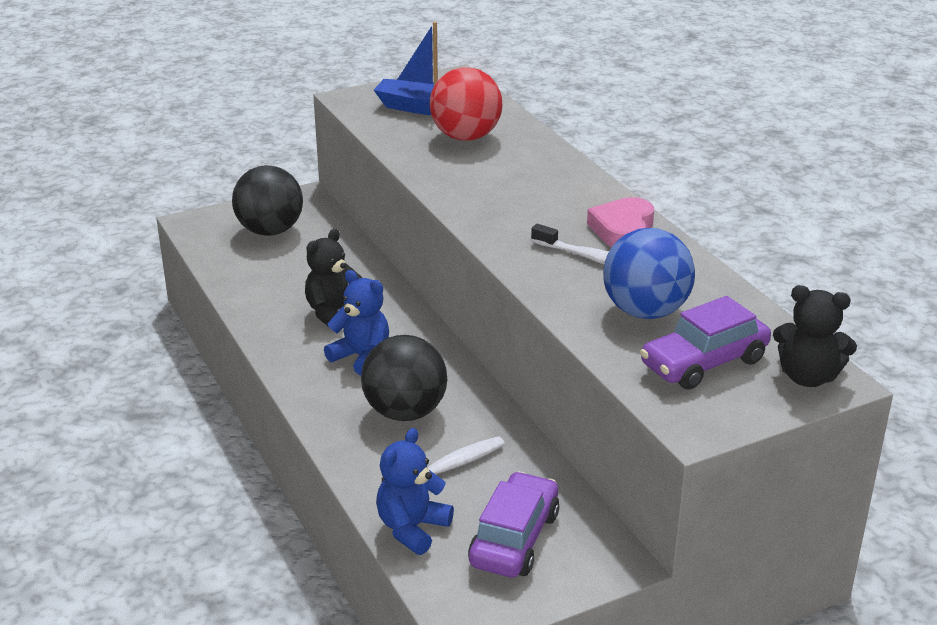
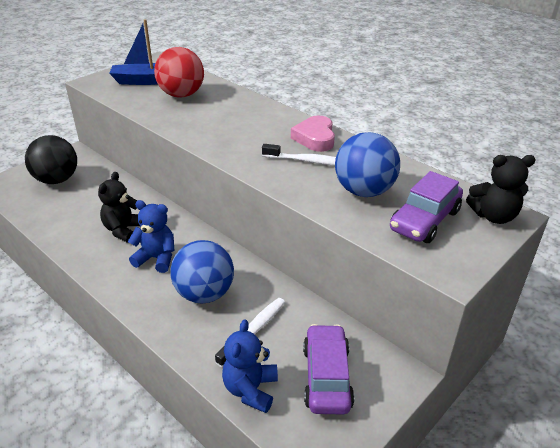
camera: 20 degrees left, 5 degrees up
black ball [361,335,447,421] -> blue ball [170,240,234,304]

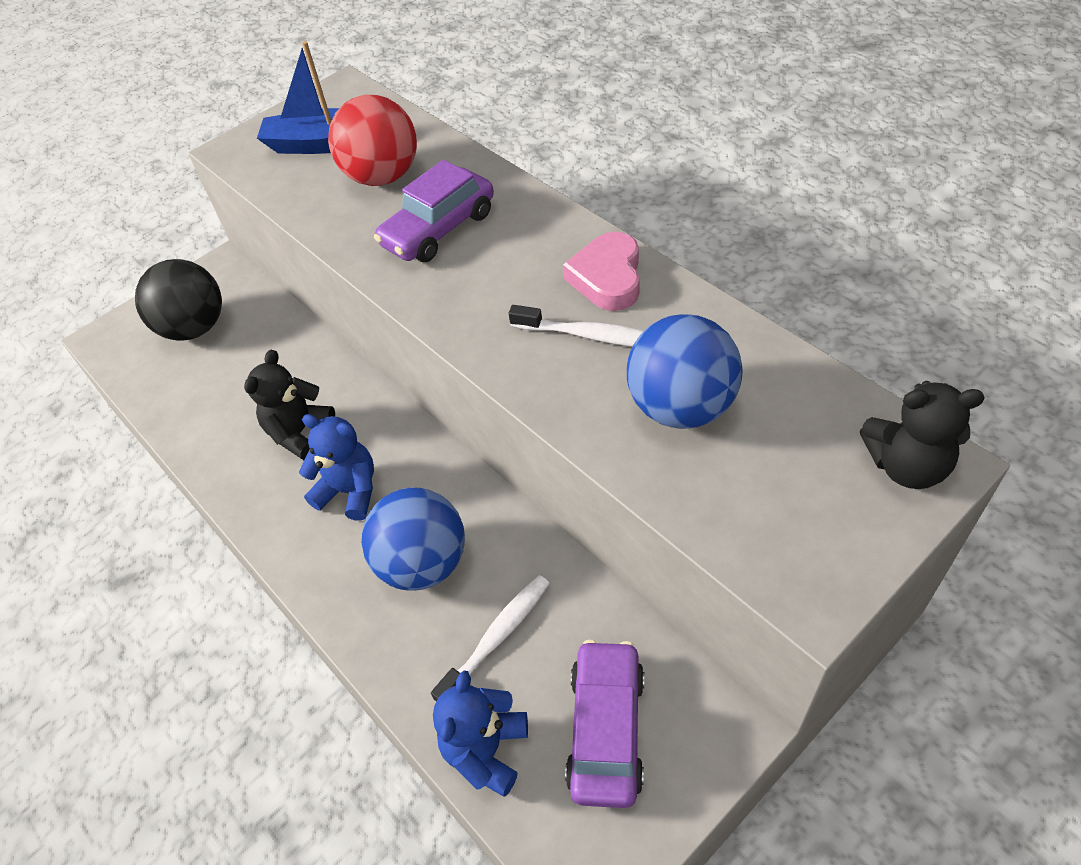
camera: 10 degrees right, 15 degrees up
purple car [390,171,463,243] -> purple car moved to [374,160,494,262]

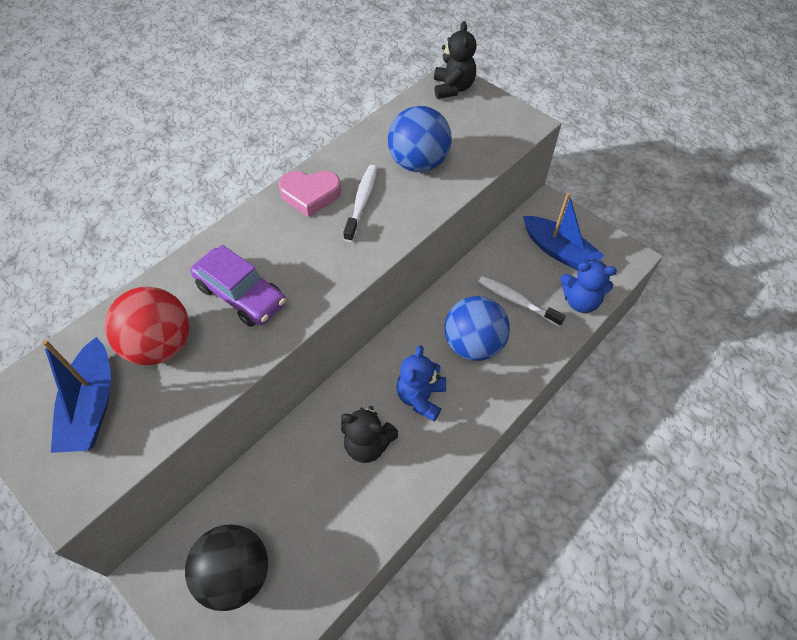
camera: 100 degrees left, 5 degrees up
purple car [565,640,644,808] -> blue boat [523,193,604,271]

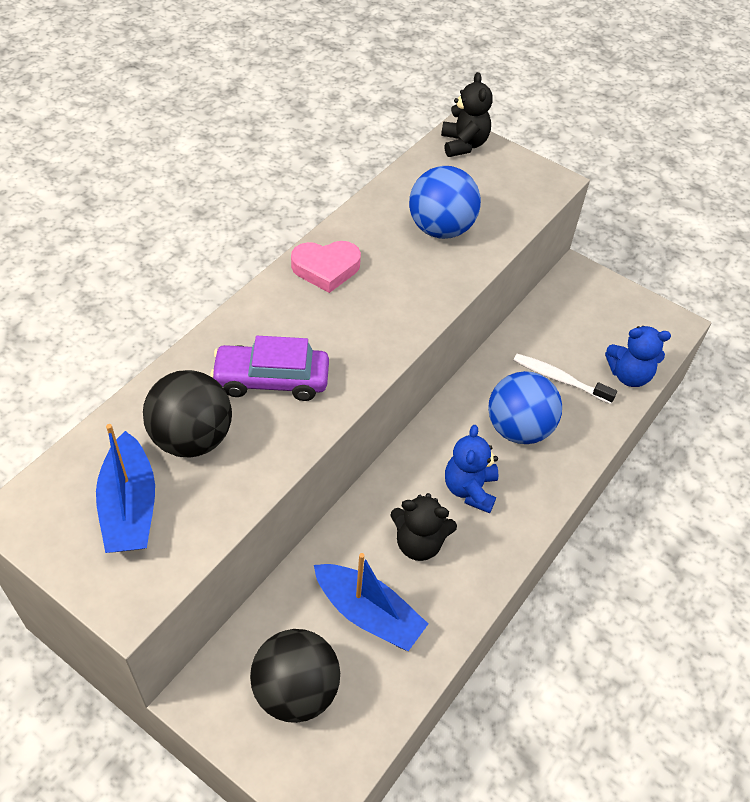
camera: 10 degrees left, 5 degrees down
red ball [105,287,190,365] -> black ball [143,370,232,458]
purple car [190,245,286,327] -> purple car turned 150 degrees clockwise [210,336,329,401]
white toothbrush [343,165,378,242] -> none
blue boat [523,193,604,271] -> blue boat moved to [314,553,428,651]

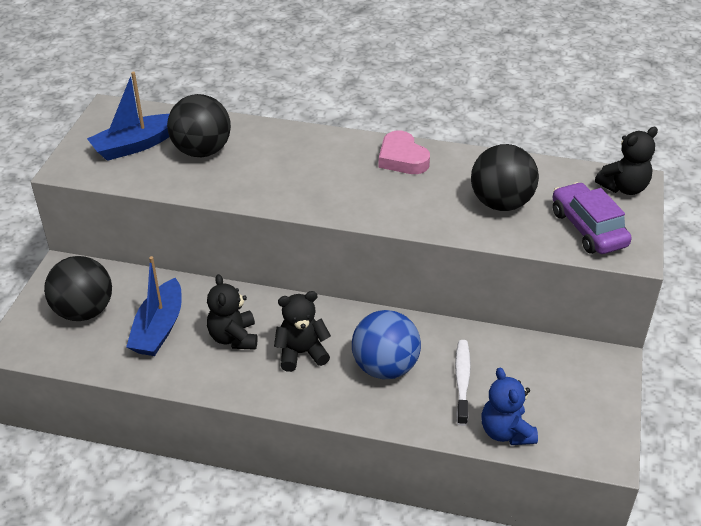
camera: 70 degrees right, 10 degrees down
purple car [210,336,329,401] -> purple car moved to [552,182,632,254]
blue ball [409,166,481,239] -> black ball [471,144,539,211]
blue teddy bear [445,425,499,513] -> black teddy bear [274,291,331,372]

